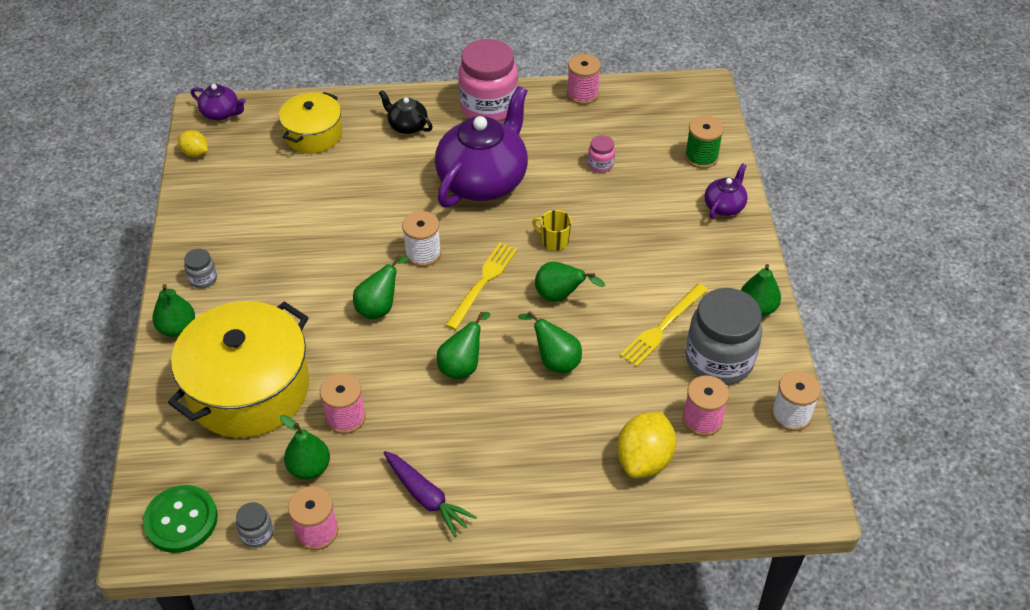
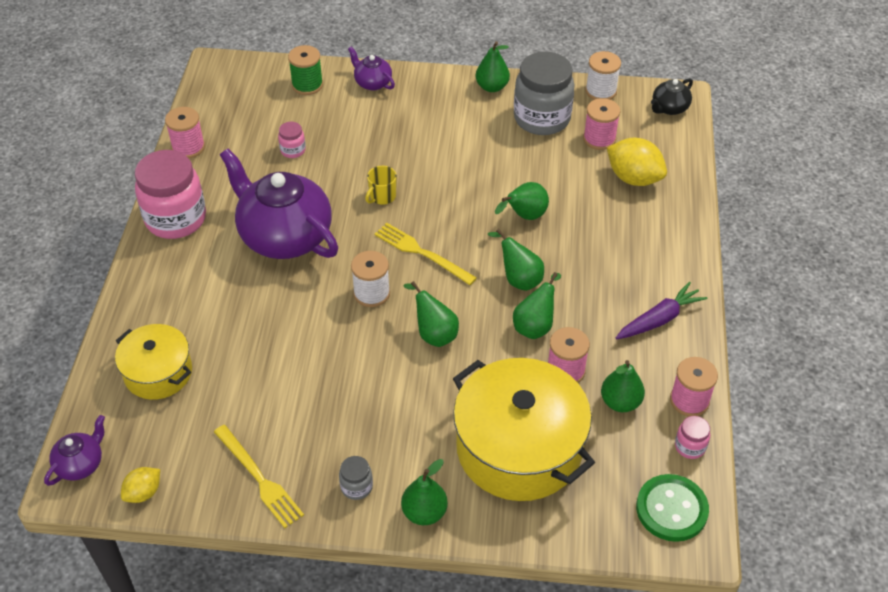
camera: 80 degrees left, 0 degrees up
grey jar [236,502,273,548] -> pink jar [675,416,710,459]
black teapot [379,90,433,134] -> black teapot moved to [651,78,693,115]
green pear [535,262,605,302] -> green pear moved to [513,272,561,339]
yellow fork [620,284,708,367] -> yellow fork moved to [214,425,304,528]

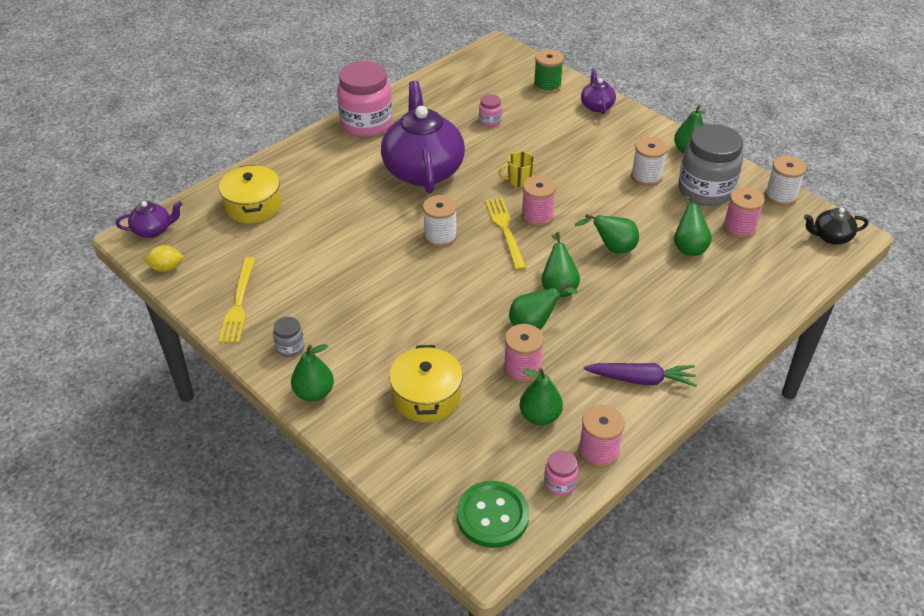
camera: 40 degrees right, 5 degrees down
pink spool [165,107,205,158] -> pink spool moved to [521,176,556,227]
green pear [403,281,459,347] -> green pear moved to [674,193,712,256]
yellow pot [453,358,595,501] -> yellow pot [389,345,463,422], size x0.57
yellow lemon [607,138,667,186] -> none
none -> white spool [631,137,667,186]

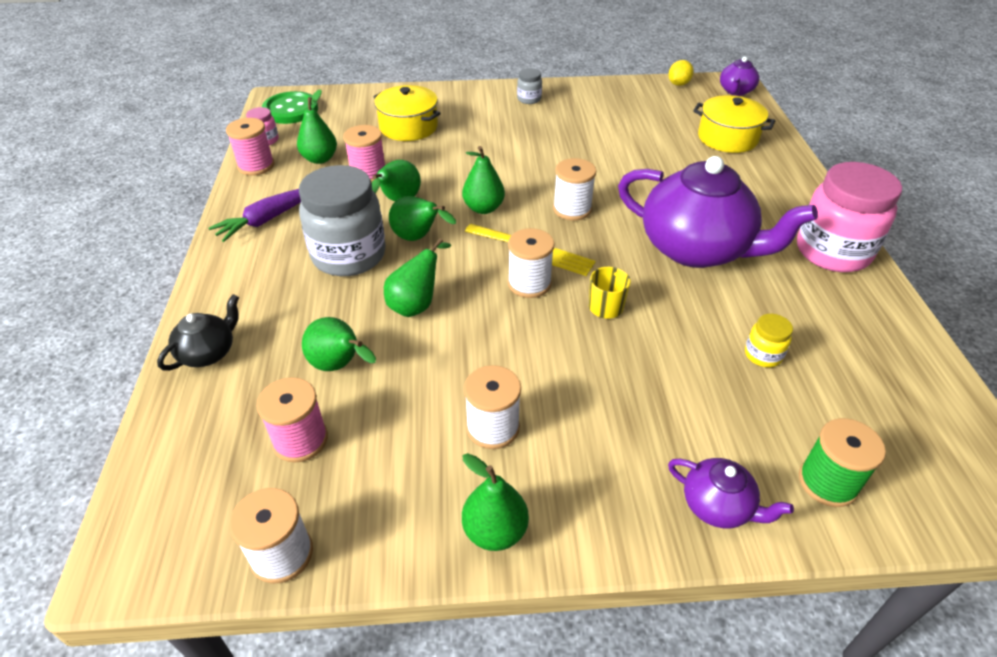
camera: 130 degrees right, 0 degrees up
yellow fork [219,257,255,343] -> none
green pear [291,344,334,402] -> green pear moved to [462,146,505,214]
pink jar [479,94,502,127] -> yellow jar [745,314,793,367]
pink spool [521,176,556,227] -> white spool [508,228,555,298]
grey jar [678,124,743,206] -> grey jar moved to [299,165,386,276]
black teapot [804,207,868,245] -> black teapot moved to [157,294,239,371]

